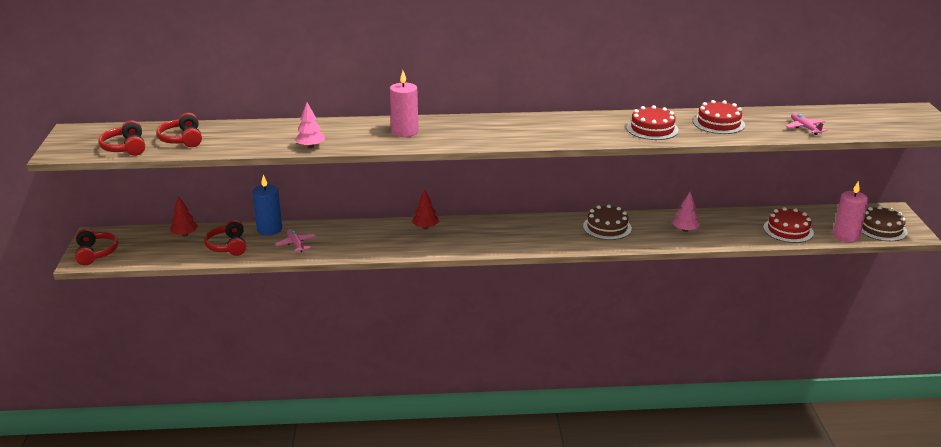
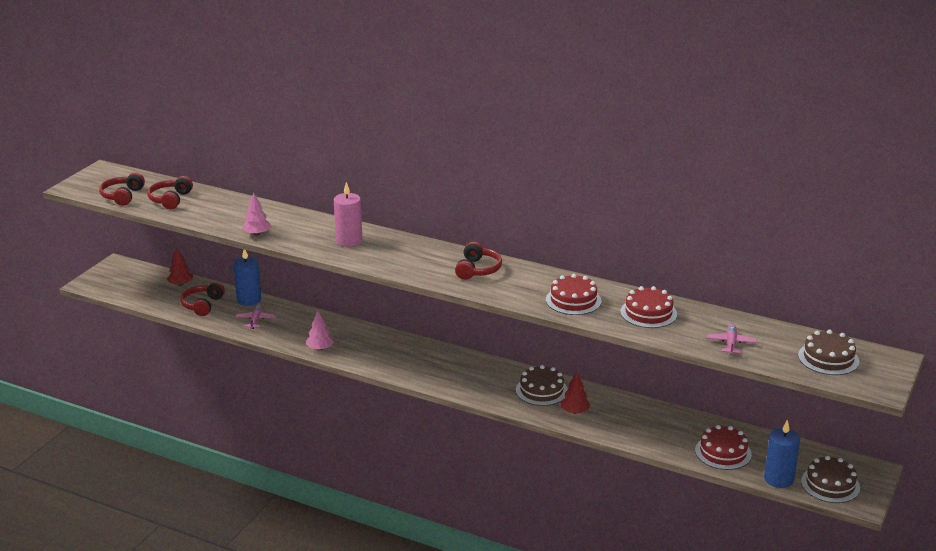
camera: 30 degrees right, 0 degrees up
red headphones [75,229,118,265] -> red headphones moved to [455,242,502,280]
red tree [412,189,439,229] -> red tree moved to [560,372,590,414]
pink tree [673,192,700,232] -> pink tree moved to [306,311,334,350]
pink candle [833,181,868,242] -> blue candle [764,420,800,488]
none -> brown cake [798,330,859,375]

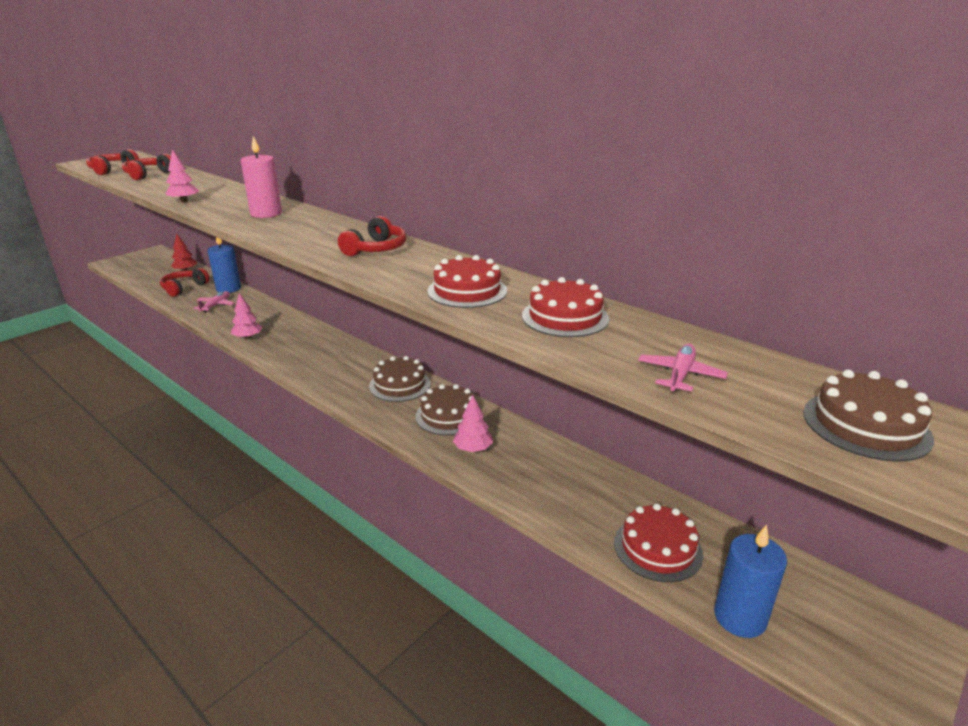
camera: 15 degrees right, 0 degrees up
red tree [560,372,590,414] -> pink tree [453,395,493,452]
brown cake [801,456,860,503] -> brown cake moved to [369,356,431,402]

